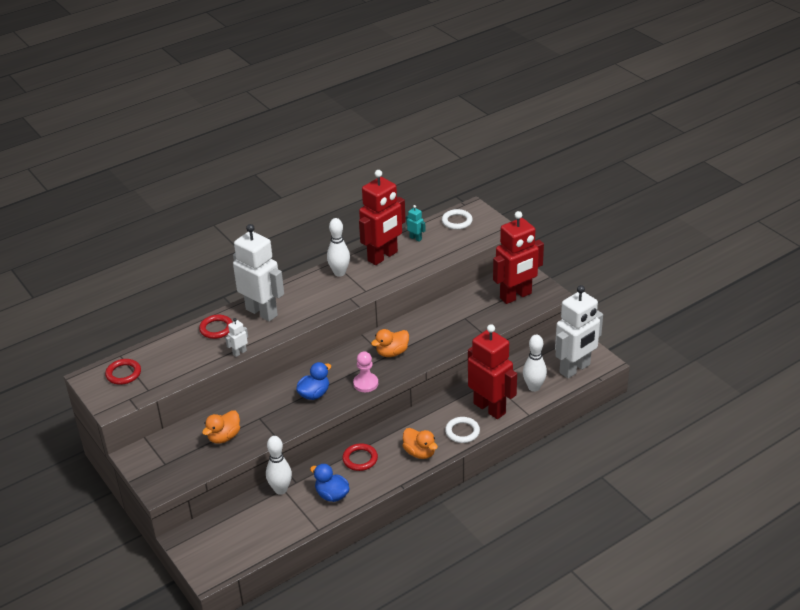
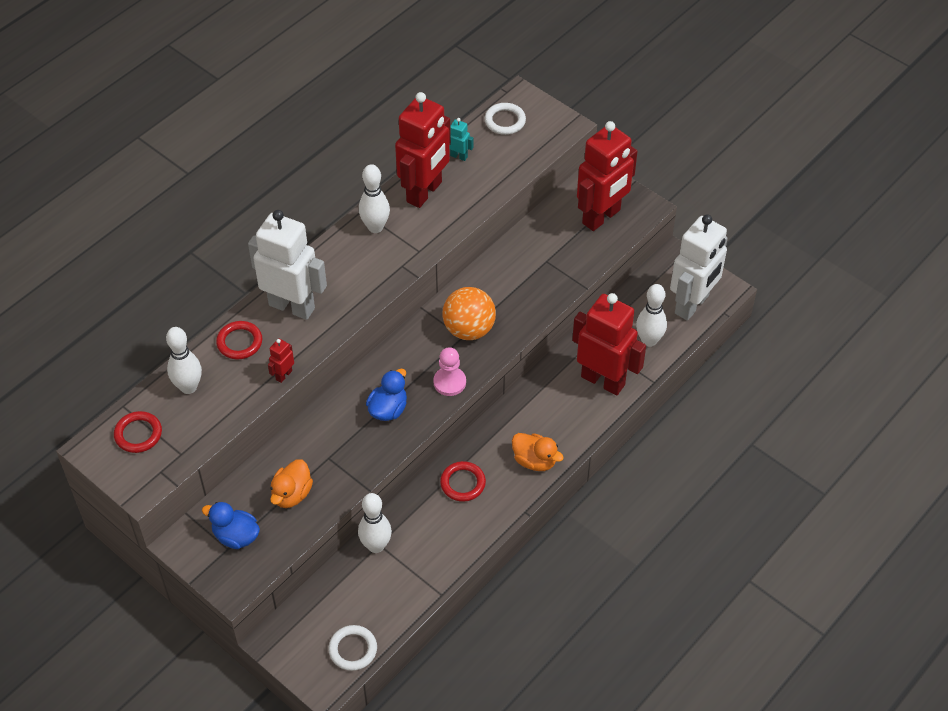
camera: 15 degrees left, 15 degrees up
white robot [226,318,248,357] -> red robot [268,338,294,383]
blue duck [310,464,350,502] -> blue duck moved to [202,502,260,549]
orange duck [371,329,409,357] -> orange ball [442,287,496,340]
white ring [445,417,480,443] -> white ring moved to [328,625,377,671]
none -> white bowling pin [166,327,202,394]

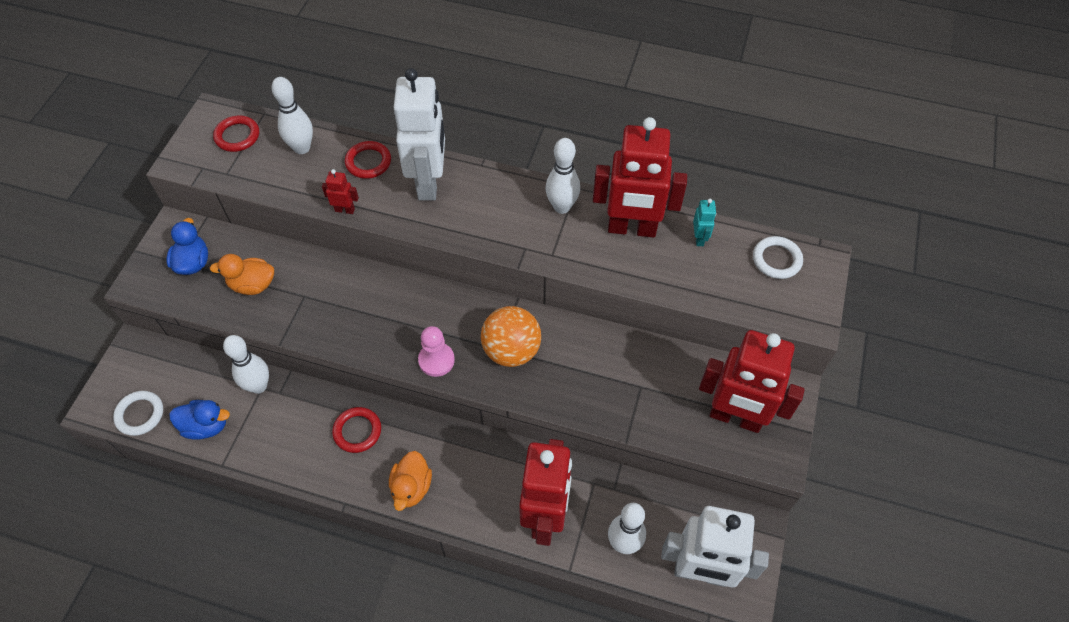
camera: 65 degrees right, 5 degrees up
blue duck [366,369,407,421] -> blue duck moved to [169,400,230,440]

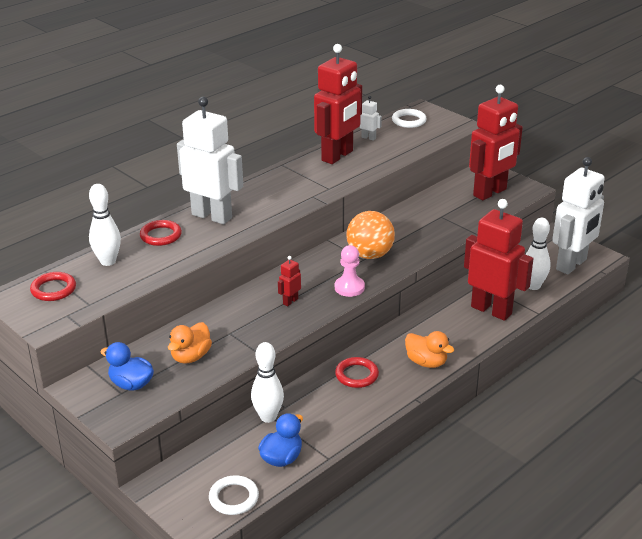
camera: 60 degrees left, 25 degrees down
red robot [322,169,359,214] -> red robot moved to [278,256,301,306]
white bowling pin [545,138,580,214] -> none
turquoise robot [693,199,716,246] -> white robot [360,96,382,141]

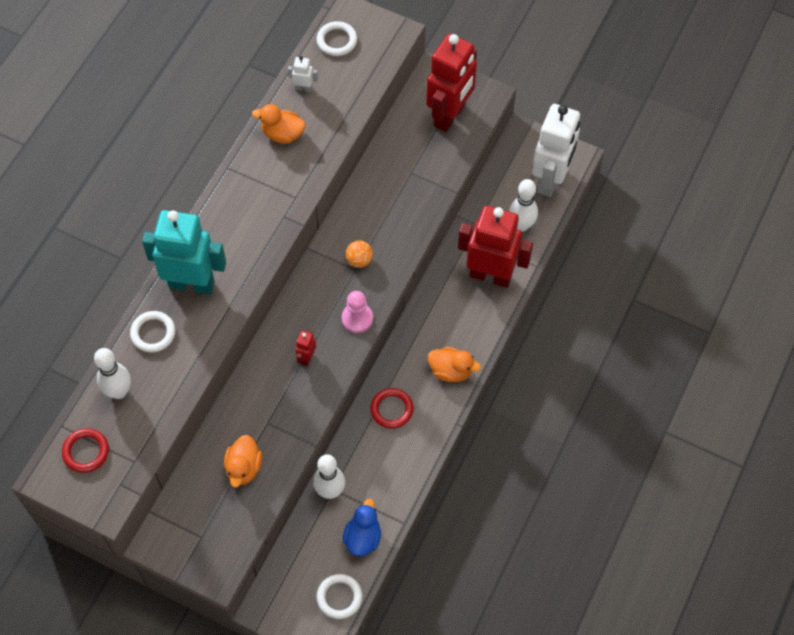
camera: 20 degrees left, 30 degrees up
blue duck [100,342,154,391] -> none
red ring [140,220,182,246] -> white ring [130,311,175,353]
white robot [177,97,243,224] -> turquoise robot [142,210,226,295]
red robot [314,44,362,164] -> orange duck [252,104,306,144]
orange ball [346,211,395,259] -> orange ball [346,240,373,268], size x0.53

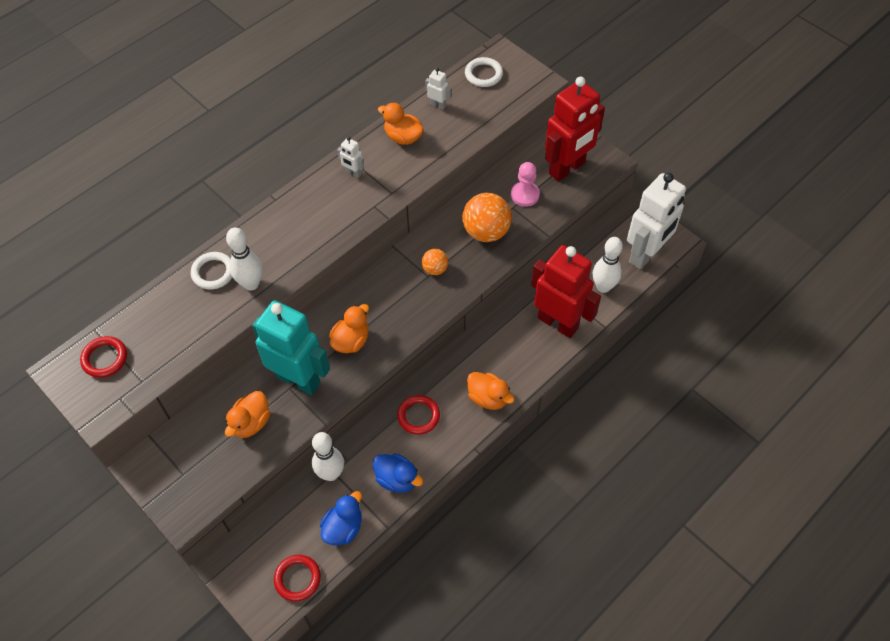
camera: 20 degrees right, 5 degrees down
white bowling pin [94,348,131,399] -> white bowling pin moved to [226,228,263,290]
turquoise robot [142,210,226,295] -> turquoise robot moved to [252,301,330,395]
red robot [296,331,316,366] -> orange duck [329,304,369,353]
white ring [317,574,362,619] -> red ring [274,555,321,601]
pink pawn [342,291,373,333] -> pink pawn moved to [511,162,540,207]
none -> white robot [337,137,364,178]
none -> blue duck [373,453,423,493]
none -> orange ball [462,193,512,242]

